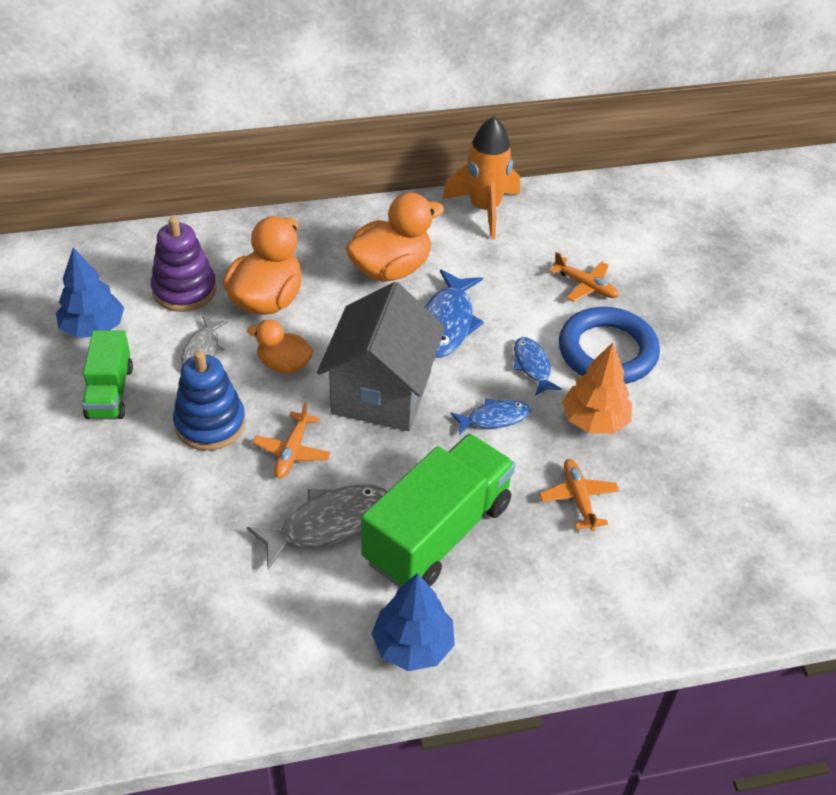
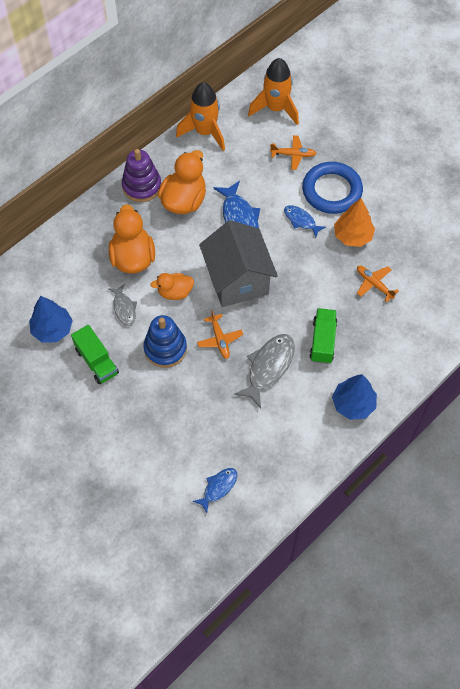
camera: 30 degrees left, 15 degrees up
purple stacking toy [151,216,217,312] -> purple stacking toy moved to [122,149,161,202]
green truck [361,434,516,588] -> green truck [309,308,337,364], size x0.57
blue fish [450,399,531,435] -> blue fish moved to [193,468,237,513]
none -> orange rocket [248,58,299,125]

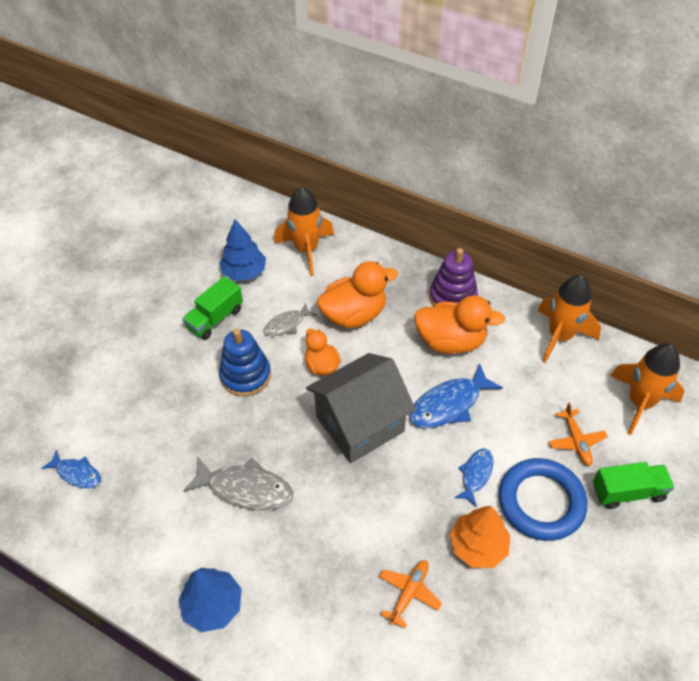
camera: 75 degrees right, 10 degrees down
orange plane [197,310,243,359] -> none
green truck [309,308,337,364] -> green truck moved to [593,462,675,509]
none -> orange rocket [274,186,334,276]

